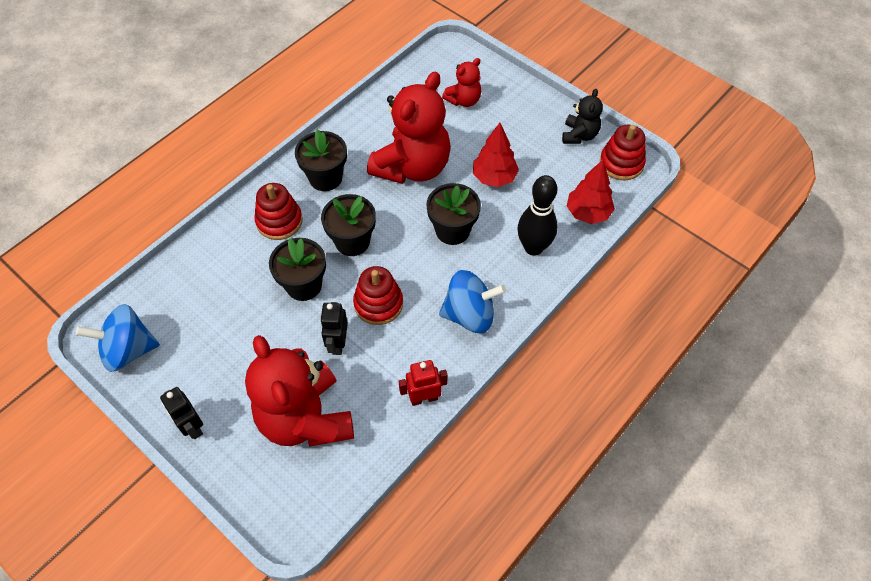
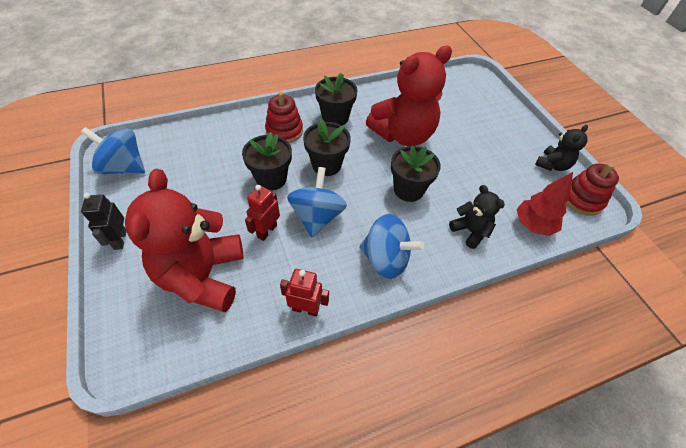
camera: 25 degrees right, 5 degrees down
black robot [320,302,348,355] -> red robot [245,185,280,241]
red stacking toy [353,266,403,325] -> blue spinning top [287,167,347,238]
red teddy bear [442,58,481,107] -> none
red tree [473,123,519,187] -> none
black bowling pin [517,175,558,256] -> black teddy bear [449,185,505,249]

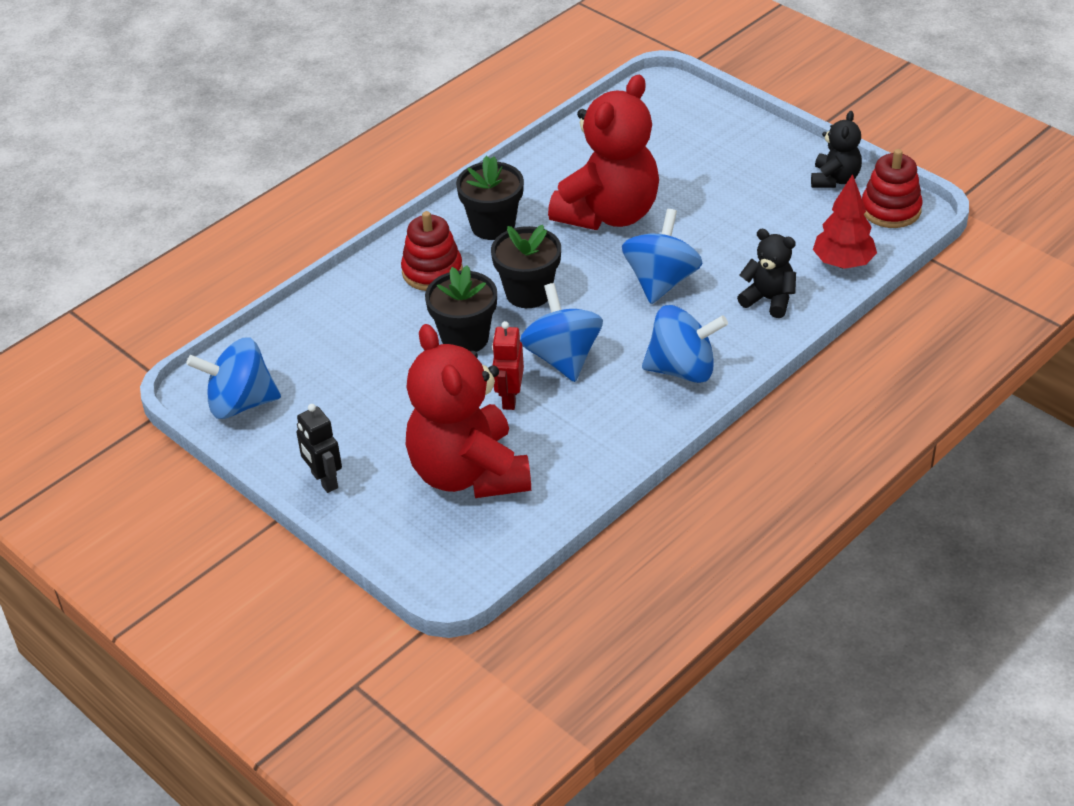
camera: 20 degrees left, 10 degrees down
red robot [280,269,329,317] -> none
black flower pot [391,146,441,202] -> blue spinning top [622,209,702,304]

